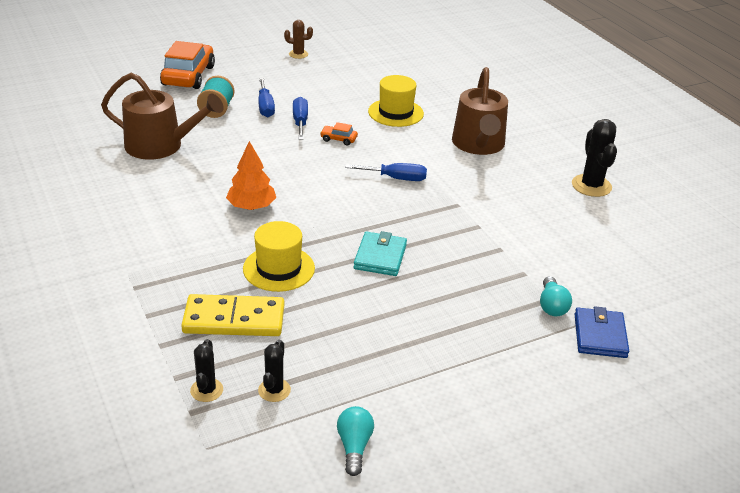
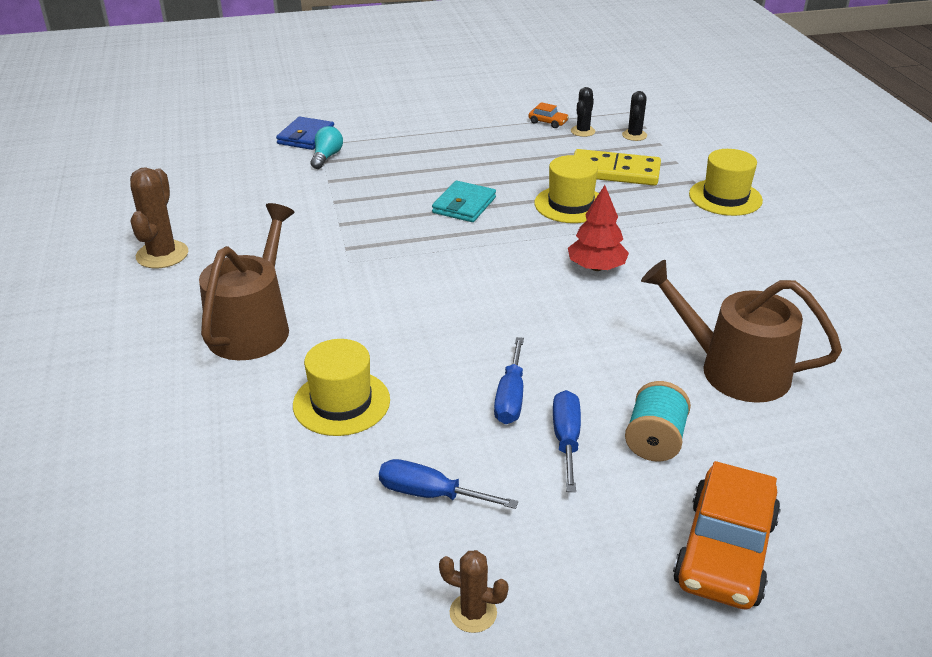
camera: 165 degrees left, 0 degrees up
orange tree [226,141,276,210] -> red tree [568,185,629,271]
orange car [320,122,358,146] -> orange car moved to [528,102,569,128]
turquoise light bulb [337,406,374,476] -> none
blue screwdriver [345,163,427,181] -> blue screwdriver moved to [379,459,518,509]
black cactus [572,119,617,197] -> brown cactus [130,167,188,268]
none -> yellow hat [689,149,763,216]

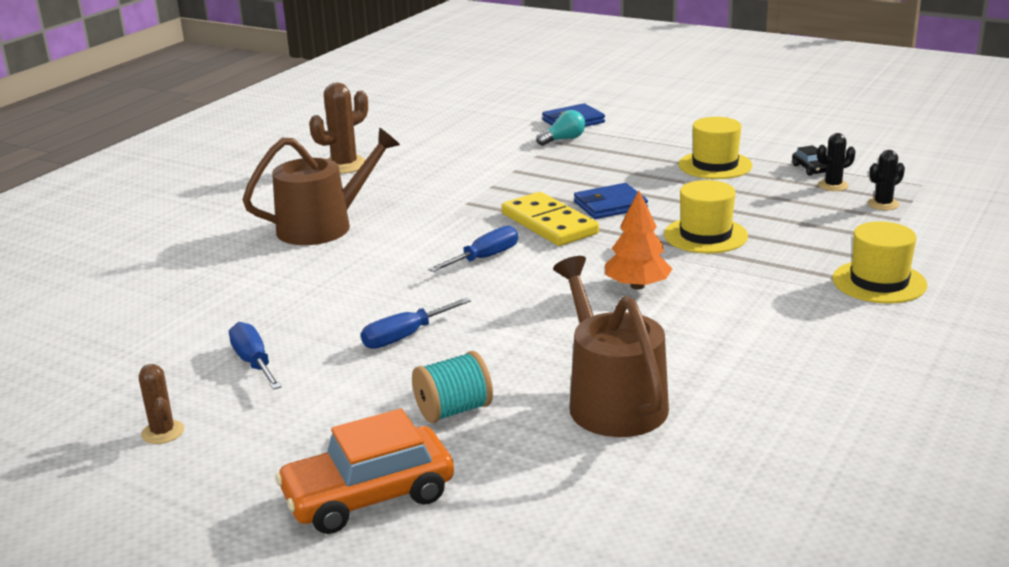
camera: 45 degrees right, 10 degrees down
yellow hat [293,339,390,436] -> yellow hat moved to [678,117,752,179]
turquoise wallet [432,181,496,222] -> blue wallet [574,183,648,219]
orange car [528,102,569,128] -> black car [792,145,826,176]
blue screwdriver [553,390,581,492] -> blue screwdriver moved to [428,226,518,272]
red tree [568,185,629,271] -> orange tree [605,190,672,290]
yellow domino [574,149,661,186] -> yellow domino moved to [502,192,599,246]

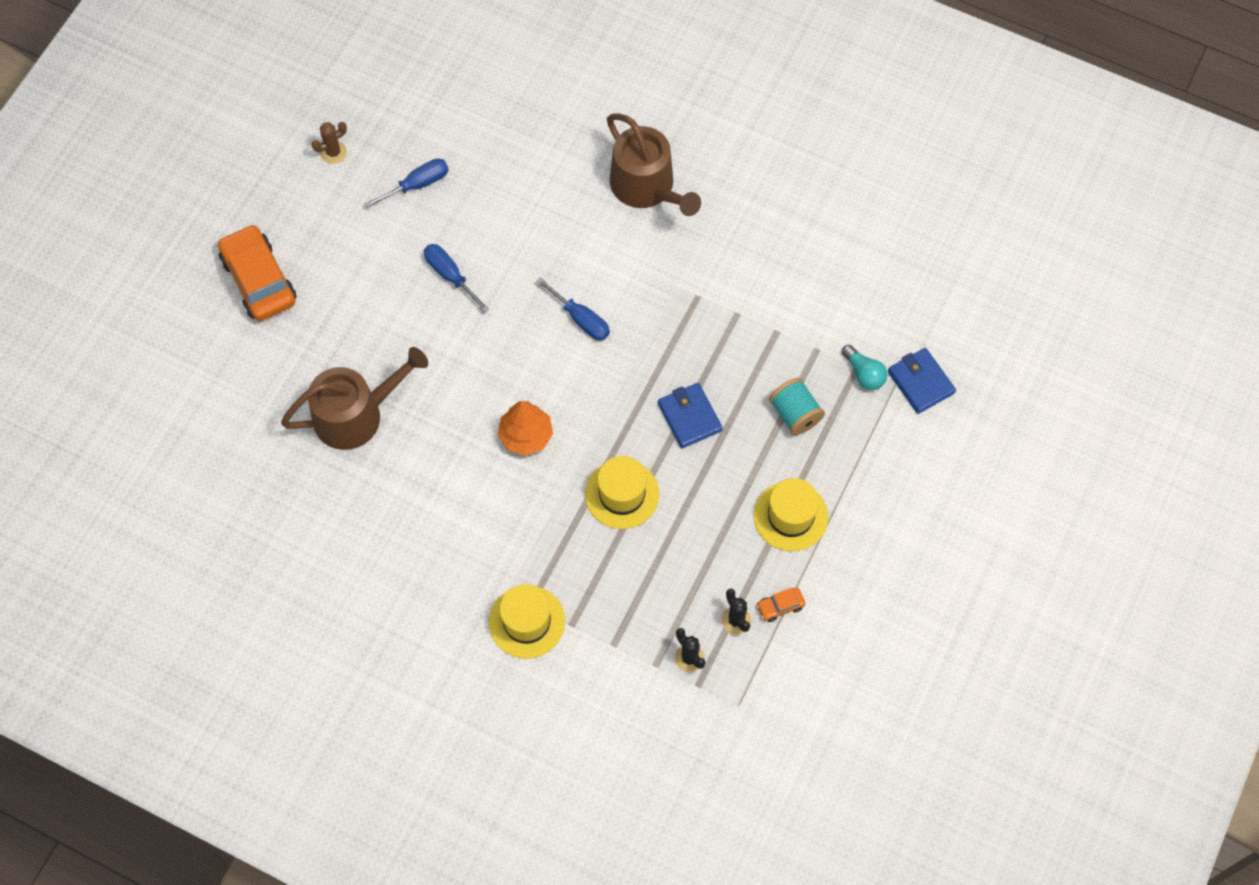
camera: 85 degrees right, 40 degrees up
brown cactus [309,82,368,174] -> none
turquoise spool [412,351,493,423] -> turquoise spool moved to [769,378,825,435]
yellow domino [502,192,599,246] -> none
black car [792,145,826,176] -> orange car [757,588,805,622]

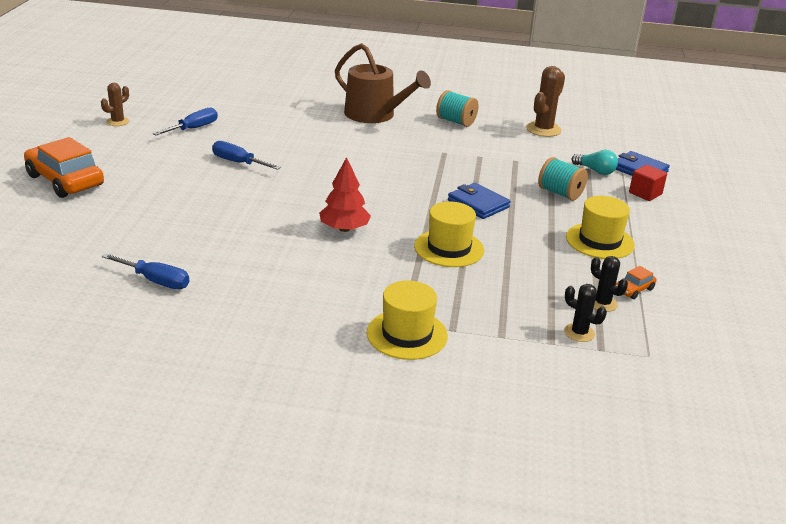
camera: 20 degrees left, 35 degrees down
brown watering can [281,347,428,450] -> none
orange tree [498,401,553,456] -> red tree [319,157,371,232]
blue screwdriver [536,277,610,341] -> blue screwdriver moved to [102,253,189,289]
none -> turquoise spool [436,90,479,127]
none -> brown cactus [526,66,565,137]
none -> red cube [629,165,667,201]

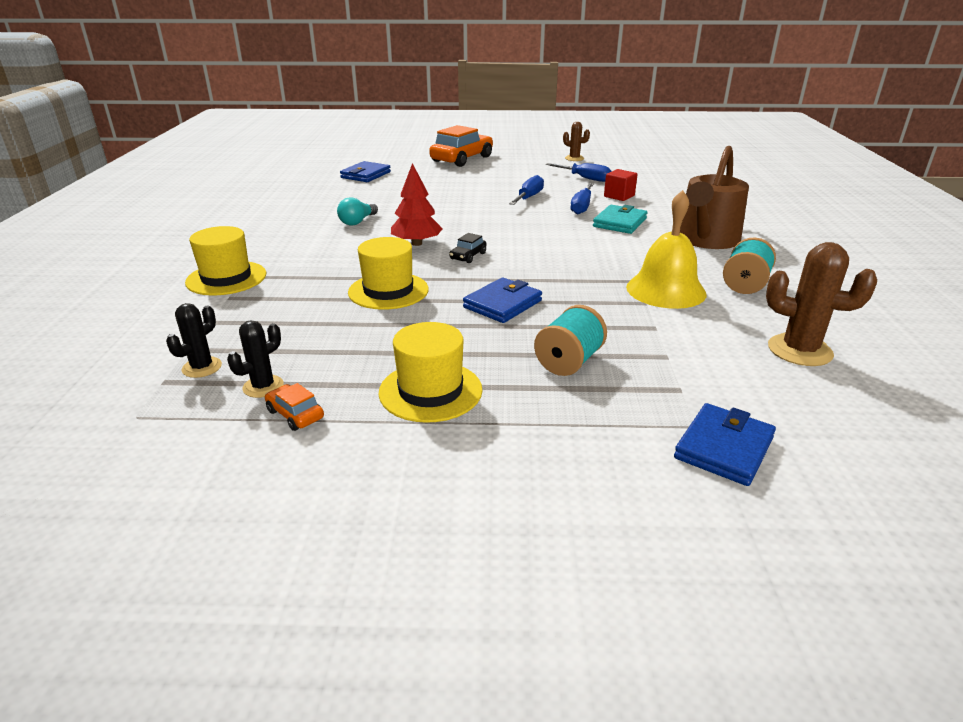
camera: 85 degrees right, 0 degrees up
blue screwdriver [102,253,189,289] -> blue screwdriver moved to [571,183,594,214]
turquoise light bulb [571,150,618,175] -> turquoise light bulb moved to [337,197,378,226]
red cube [629,165,667,201] -> red cube moved to [604,169,638,201]
none -> blue wallet [340,161,391,182]
none -> black car [449,233,487,263]
none -> turquoise wallet [593,205,647,234]
none -> yellow bell [626,190,707,309]

